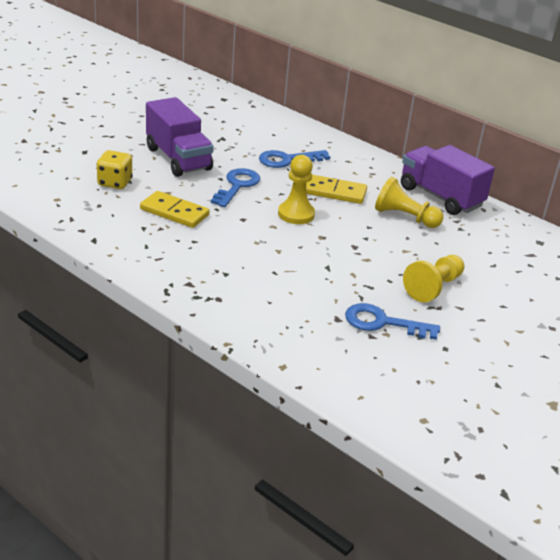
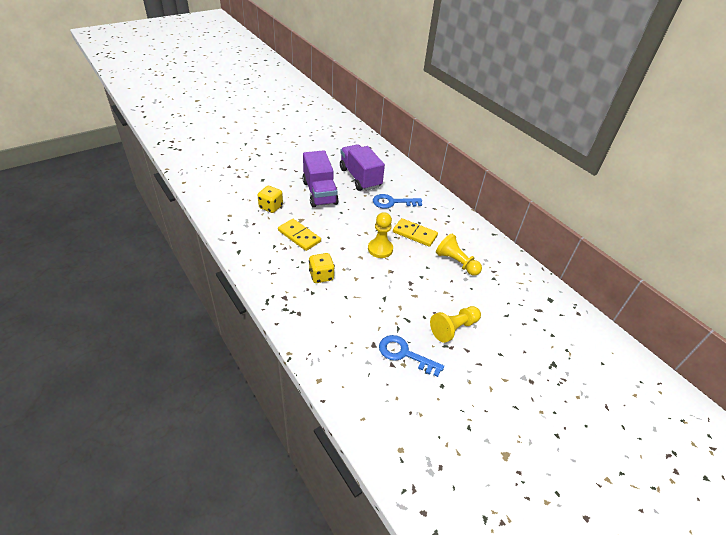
camera: 15 degrees right, 10 degrees up
blue key [211,168,260,207] -> none
purple truck [401,145,495,215] -> purple truck moved to [340,144,385,191]
none -> yellow dice [309,253,335,283]

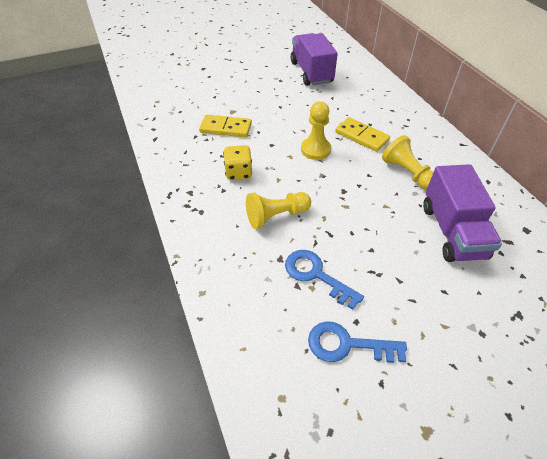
camera: 15 degrees right, 5 degrees up
yellow dice [257,186,283,213] -> none
yellow domino [278,219,321,251] -> yellow domino turned 45 degrees counterclockwise [199,115,252,137]
purple truck [303,150,339,208] -> purple truck moved to [423,164,502,262]
blue key [373,194,422,209] -> blue key moved to [308,321,407,363]
yellow pawn [430,306,481,343] -> yellow pawn moved to [246,192,311,229]

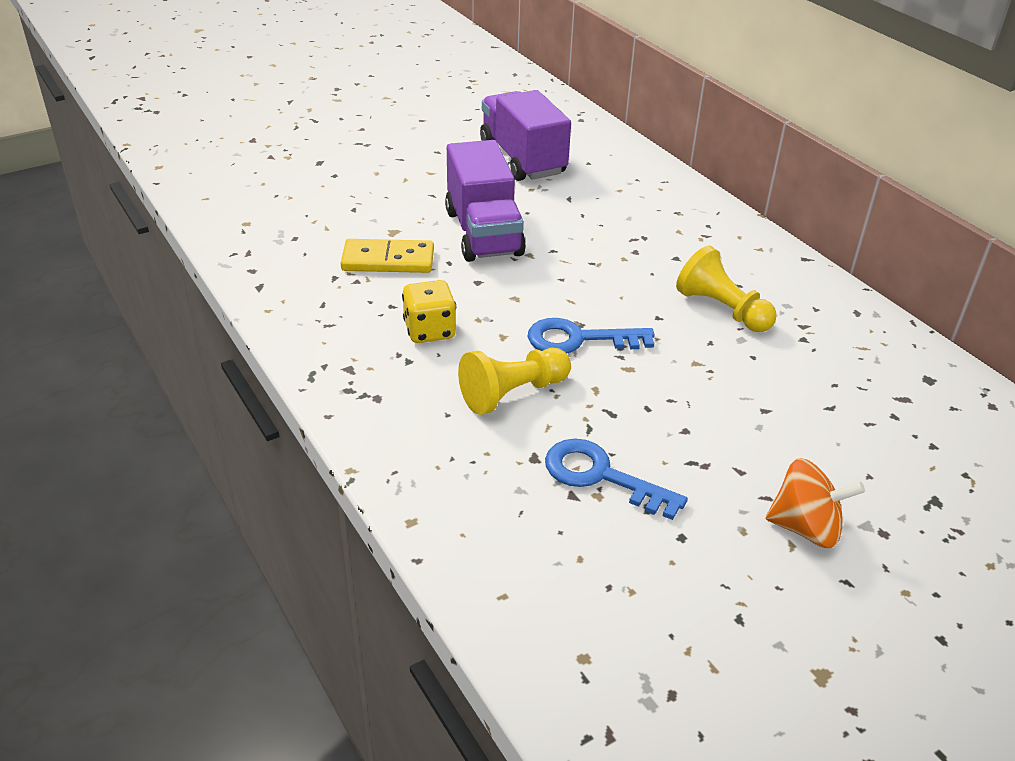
camera: 10 degrees left, 10 degrees down
yellow pawn [301,101,331,160] -> none
blue key [308,321,407,363] -> blue key moved to [528,318,655,353]
yellow domino [335,117,390,152] -> none
purple truck [423,164,502,262] -> purple truck moved to [445,140,526,262]
none -> orange spinning top [766,458,865,548]

